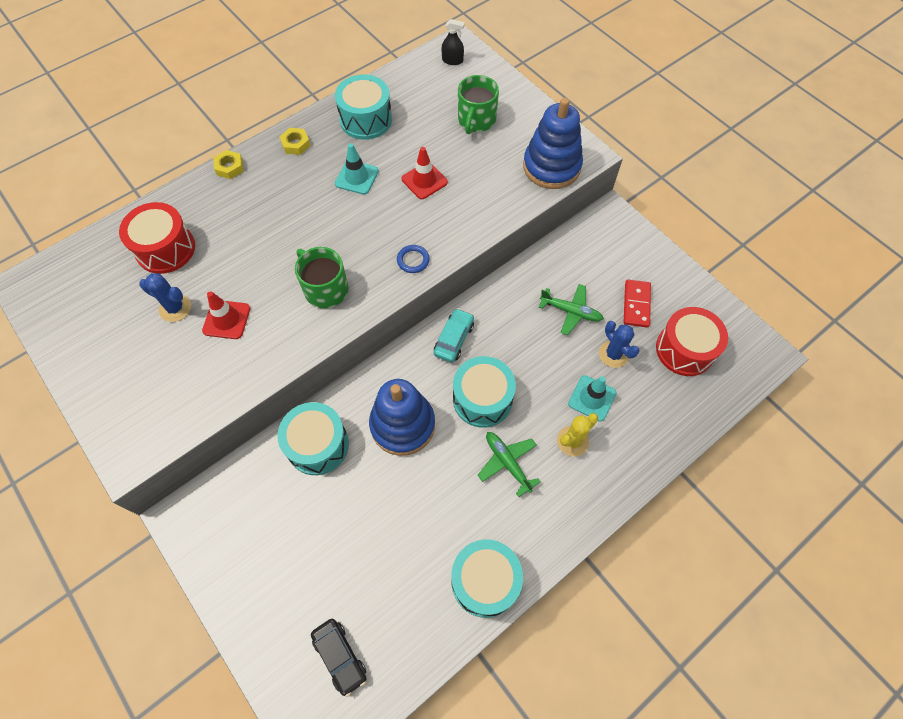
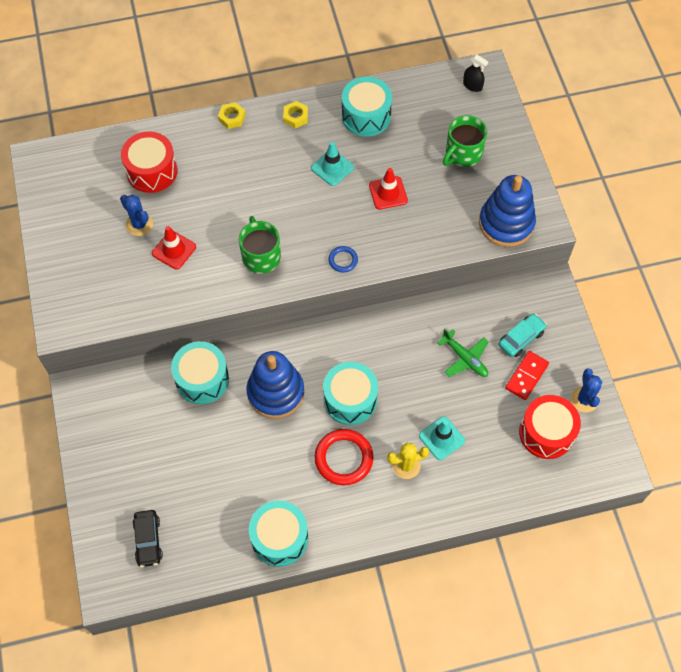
camera: 25 degrees right, 0 degrees up
turquoise car [434,308,474,362] -> turquoise car moved to [499,313,547,357]
green plane [478,432,541,497] -> red ring [314,429,373,485]
blue cactus [599,321,640,368] -> blue cactus moved to [571,368,602,412]

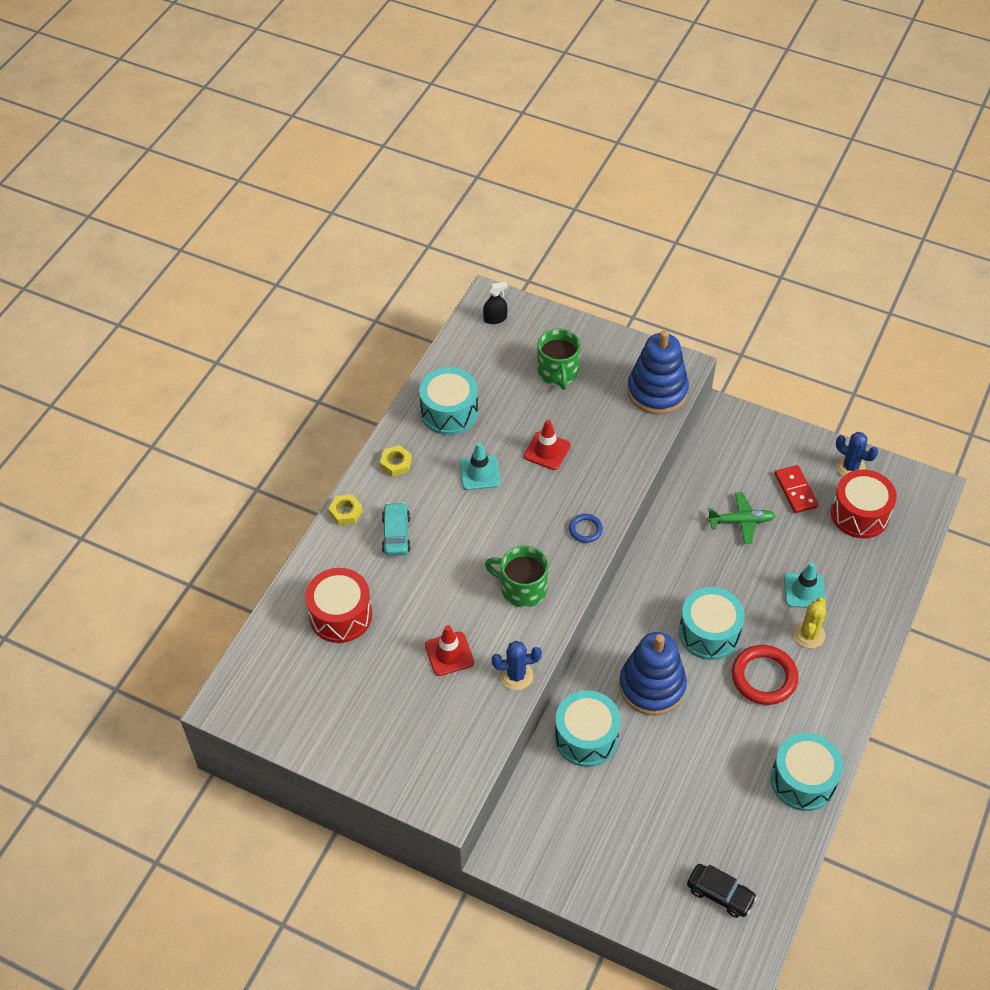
camera: 50 degrees left, 10 degrees down
blue cactus [120,195,153,236] -> blue cactus moved to [492,641,542,690]
turquoise car [499,313,547,357] -> turquoise car moved to [382,502,411,556]

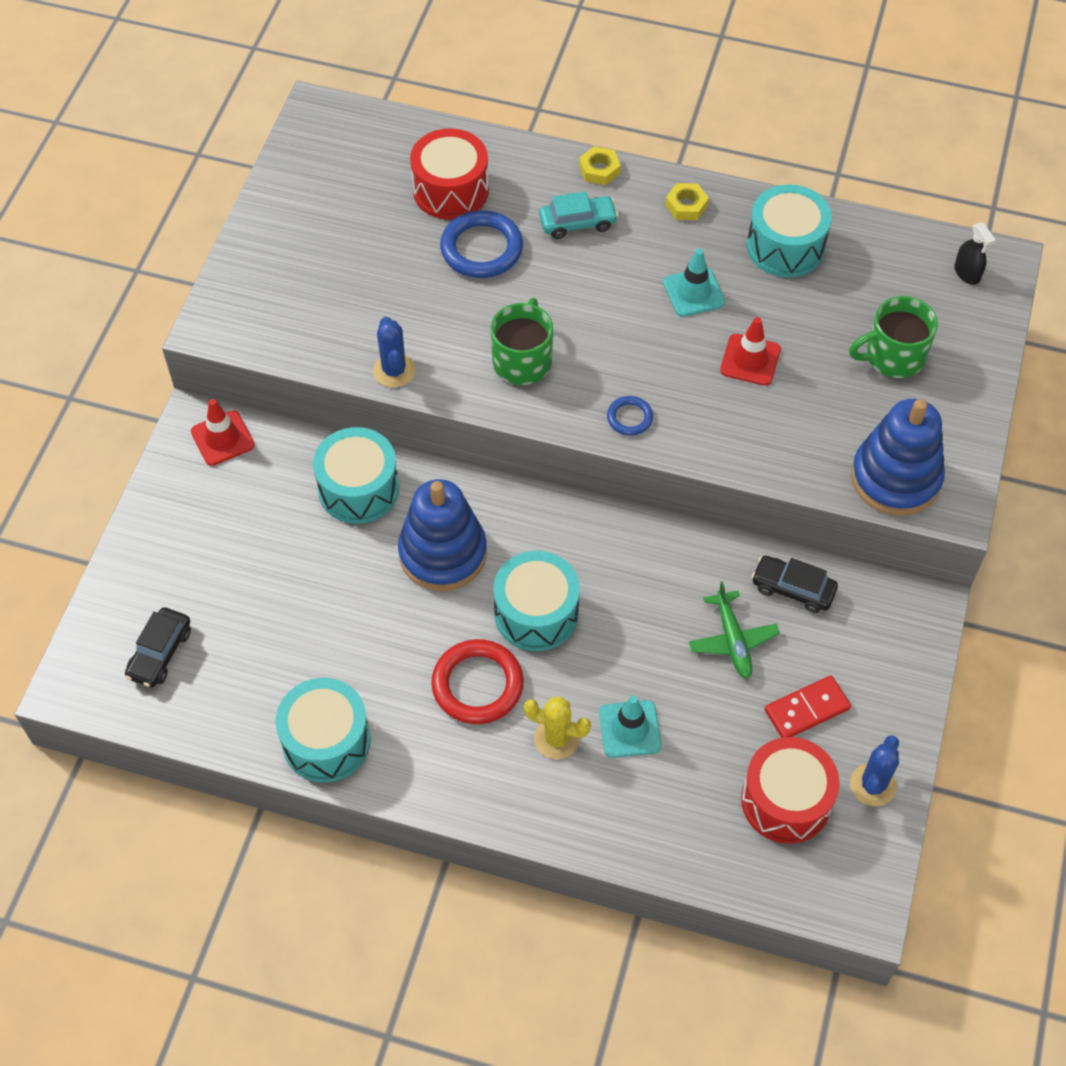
camera: 80 degrees right, 5 degrees up
red traffic cone [425,625,474,676] -> red traffic cone moved to [191,399,254,466]
none -> blue ring [440,210,523,278]
none -> black car [752,556,838,613]

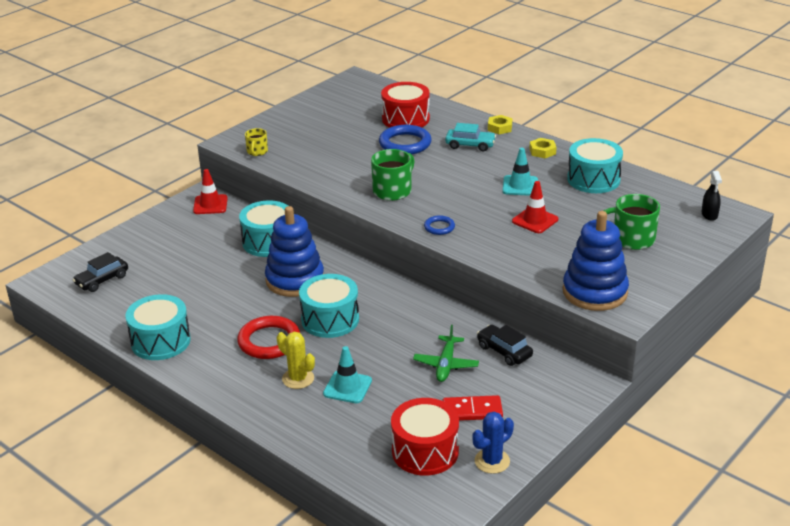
camera: 25 degrees right, 25 degrees down
blue cactus [373,317,415,388] -> none
none -> yellow mug [245,128,268,156]

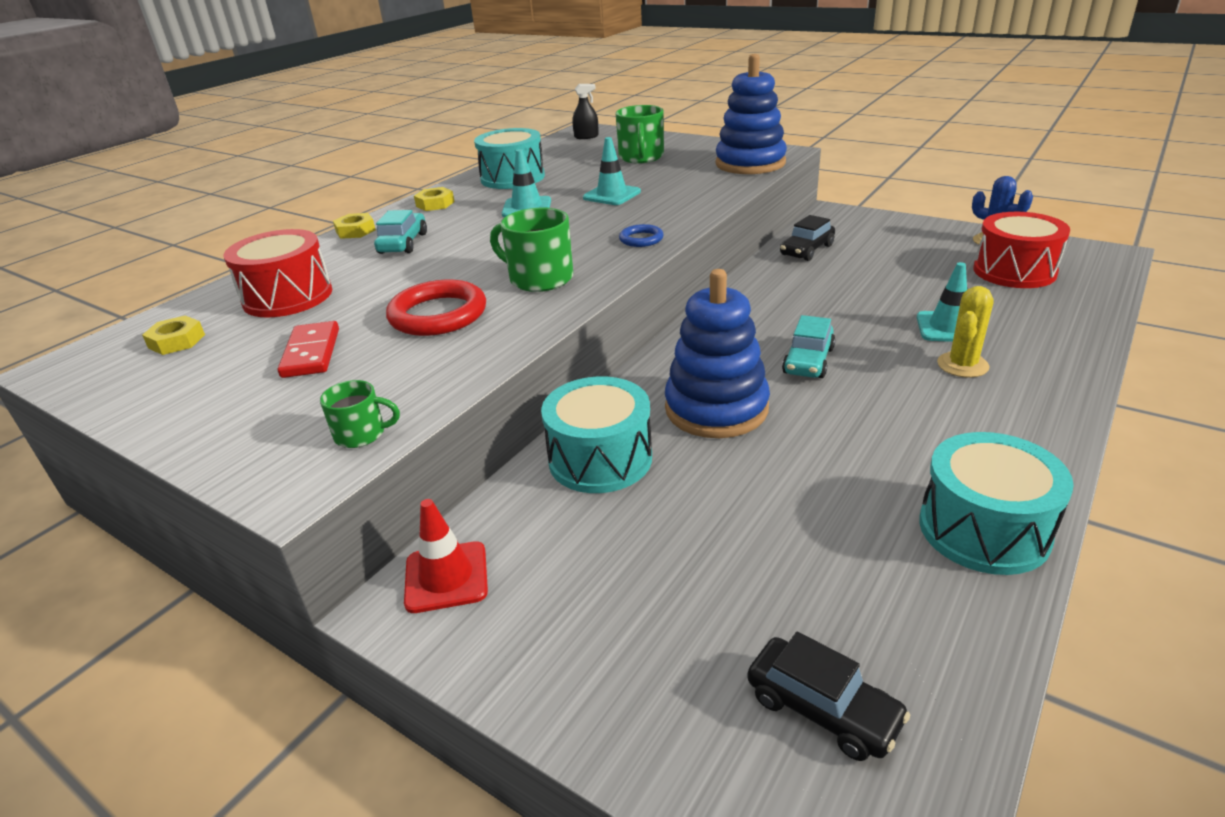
camera: 95 degrees left, 0 degrees up
red ring [237,316,300,359] -> red ring moved to [386,280,486,336]
yellow mug [245,128,268,156] -> green mug [320,380,400,448]
turquoise drum [299,274,359,338] -> turquoise car [782,315,836,378]
blue ring [379,125,432,154] -> none
green plane [413,325,479,382] -> none
red domino [443,395,503,421] -> red domino moved to [278,321,339,378]
red traffic cone [512,181,558,233] -> turquoise traffic cone [583,137,641,205]
none -> yellow nut [142,316,205,355]

